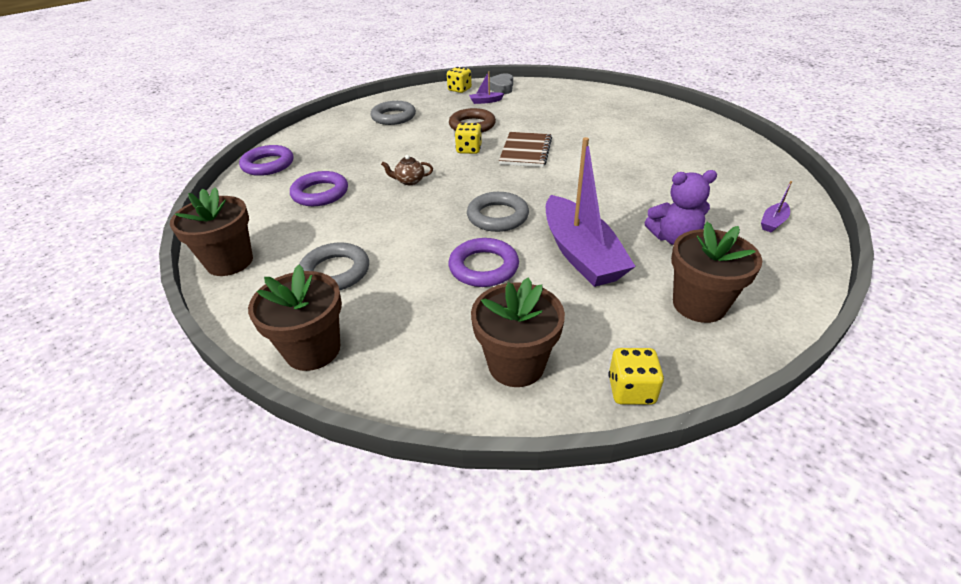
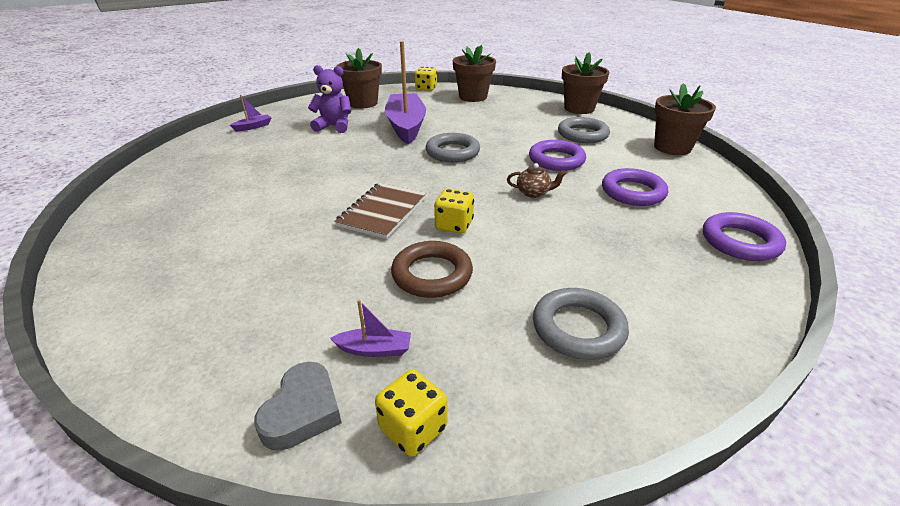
camera: 170 degrees left, 5 degrees down
purple ring [449,238,519,287] -> purple ring moved to [529,140,586,171]

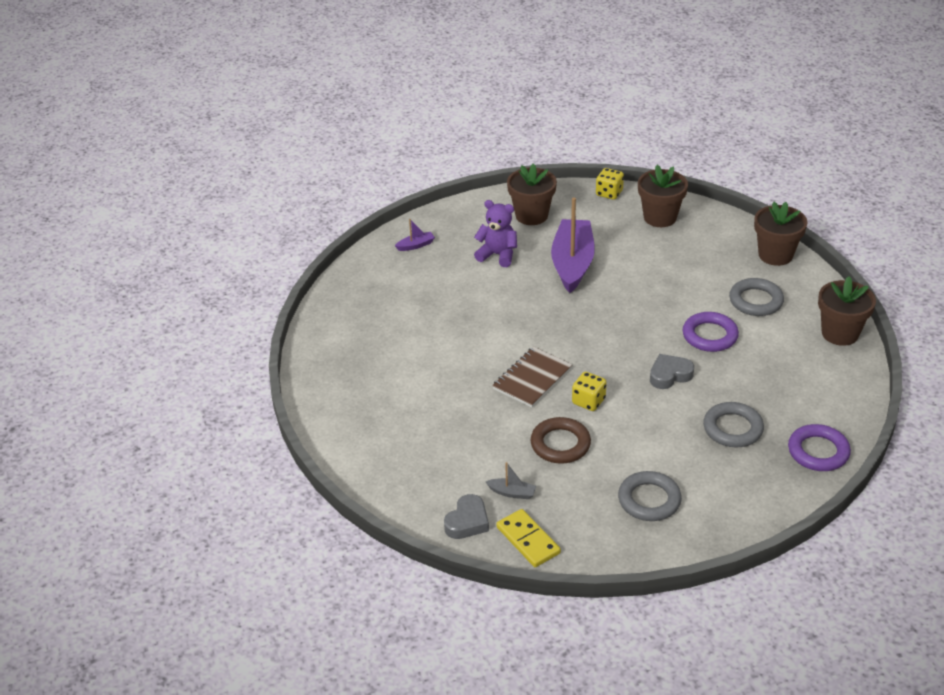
camera: 15 degrees right, 5 degrees up
purple boat [330,300,411,357] -> grey boat [486,462,536,499]
yellow dice [375,369,447,457] -> yellow domino [496,509,561,567]
grey ring [426,133,480,162] -> grey ring moved to [703,402,764,447]
brown teapot [507,163,567,198] -> grey heart [650,354,694,389]
purple ring [602,168,668,206] -> none

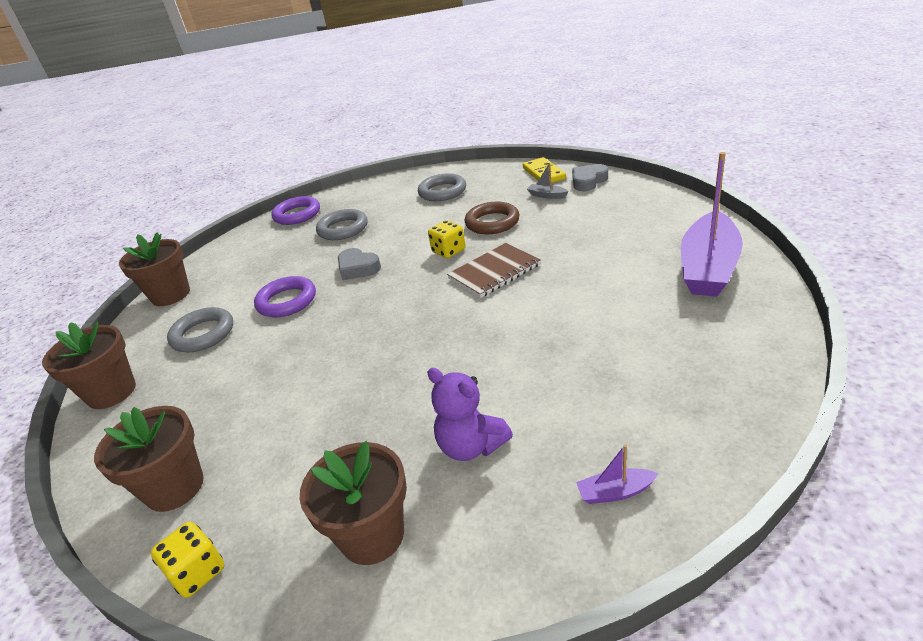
camera: 160 degrees left, 5 degrees down
purple boat [551,197,595,293] -> purple boat moved to [681,152,743,297]
grey heart [650,354,694,389] -> grey heart turned 45 degrees clockwise [338,248,381,280]

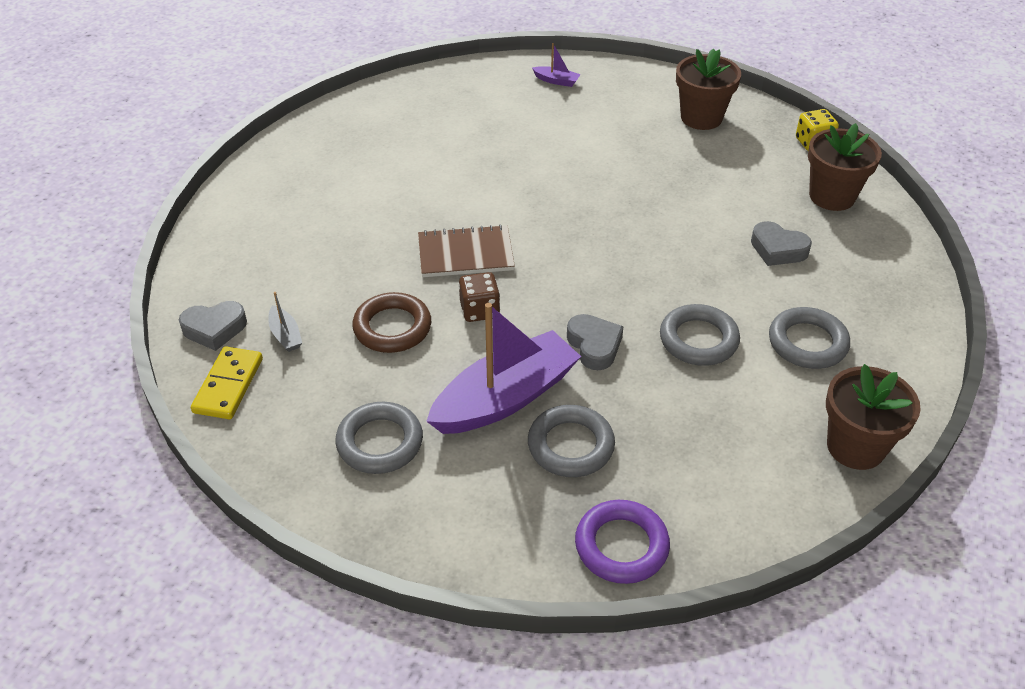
camera: 155 degrees left, 10 degrees up
brown flower pot [42,321,136,409] -> none
purple ring [254,276,316,317] -> grey ring [660,304,740,366]
purple teddy bear [427,368,513,461] -> none
yellow dice [428,220,466,258] -> brown dice [459,272,500,322]
purple boat [681,152,743,297] -> purple boat moved to [426,303,581,434]
none -> grey heart [751,221,812,266]

